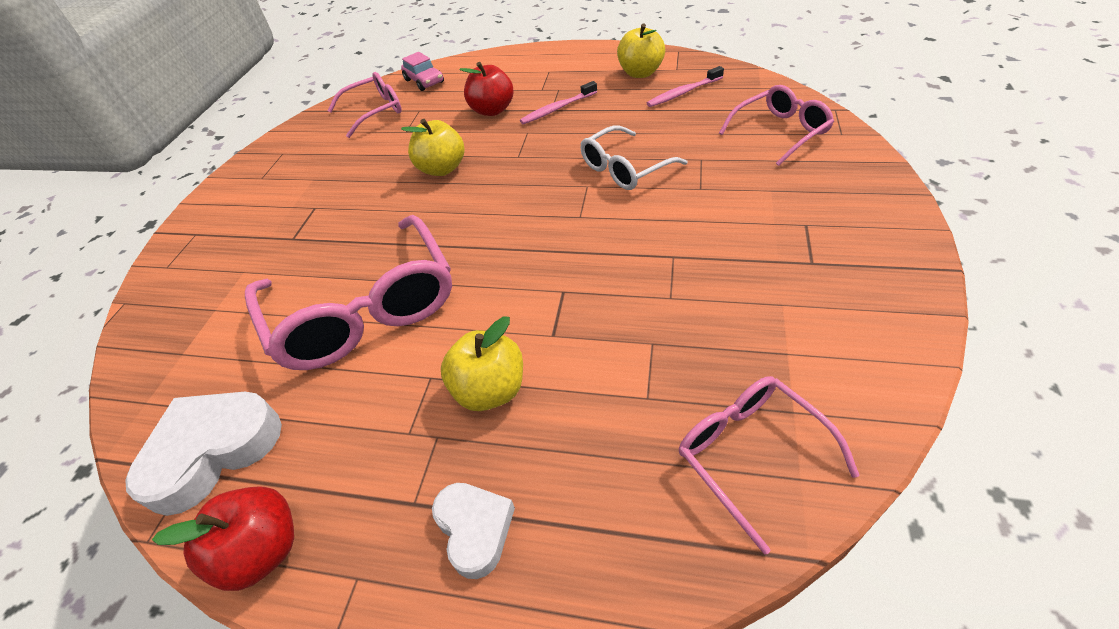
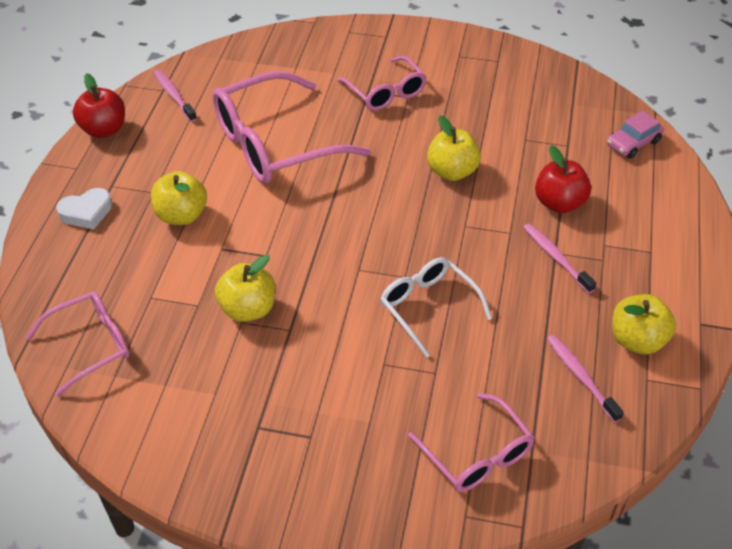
camera: 85 degrees right, 0 degrees up
white heart [125,392,282,516] -> pink toothbrush [154,70,197,122]
pink glasses [328,72,402,138] -> pink glasses moved to [337,56,427,111]
none -> yellow apple [215,255,275,322]

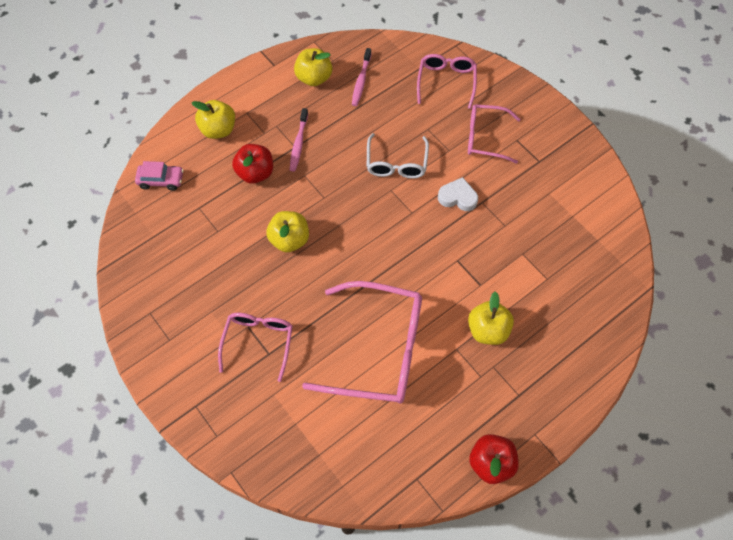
camera: 140 degrees left, 15 degrees up
pink glasses [26,291,130,396] -> pink glasses moved to [468,104,521,164]
white heart [56,188,112,229] -> white heart moved to [438,177,478,211]
pink toothbrush [154,70,197,122] -> none
yellow apple [215,255,275,322] -> yellow apple moved to [192,100,235,139]

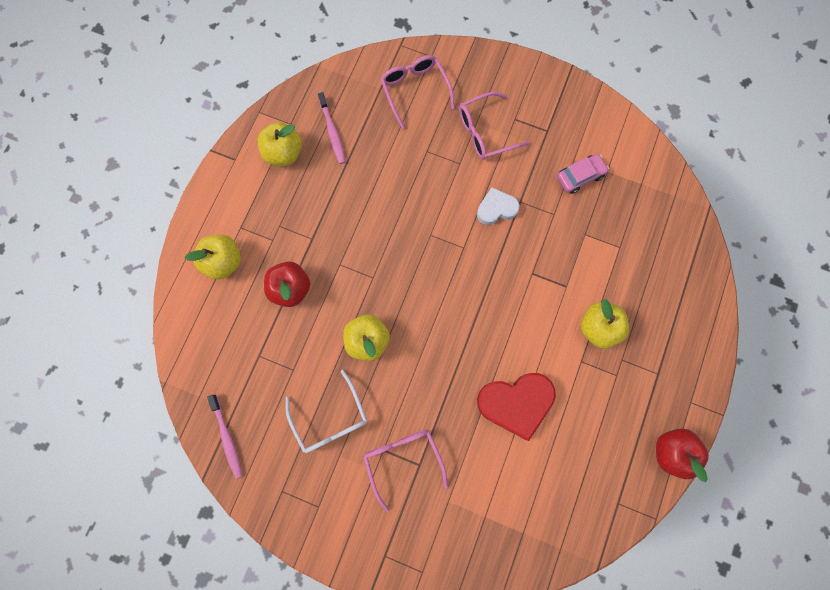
camera: 30 degrees left, 15 degrees up
pink car [135,161,184,191] -> pink car moved to [557,154,609,194]
pink toothbrush [290,108,308,172] -> pink toothbrush moved to [207,395,242,478]
pink glasses [302,281,422,404] -> red heart [477,373,556,441]
white glasses [367,133,429,178] -> white glasses moved to [286,370,367,453]

